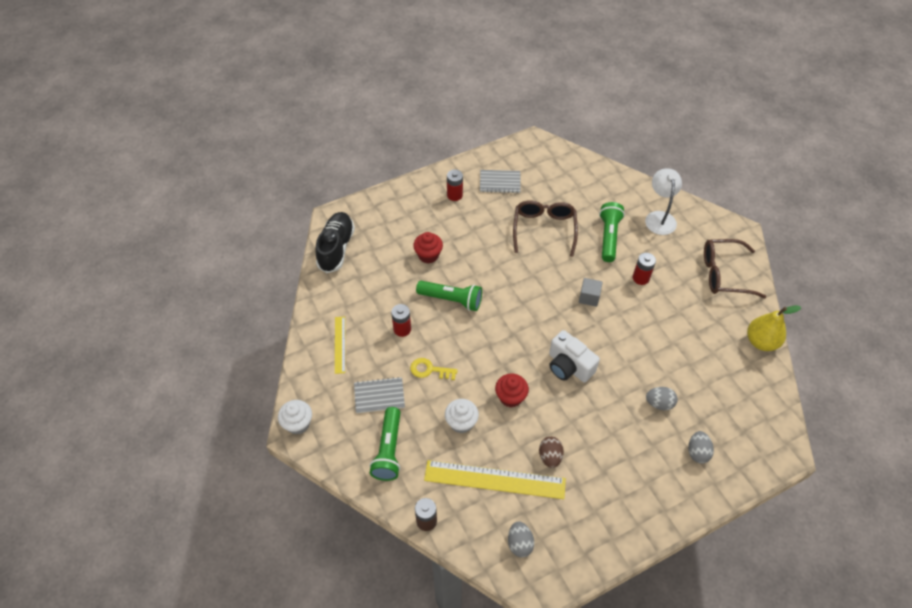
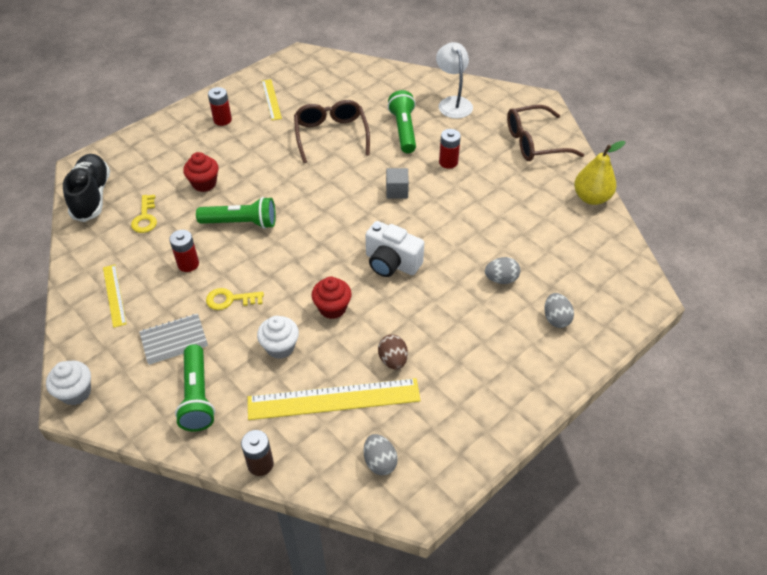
camera: 15 degrees left, 5 degrees down
grey notebook [480,170,521,193] -> yellow ruler [262,79,282,120]
none -> yellow key [131,195,157,233]

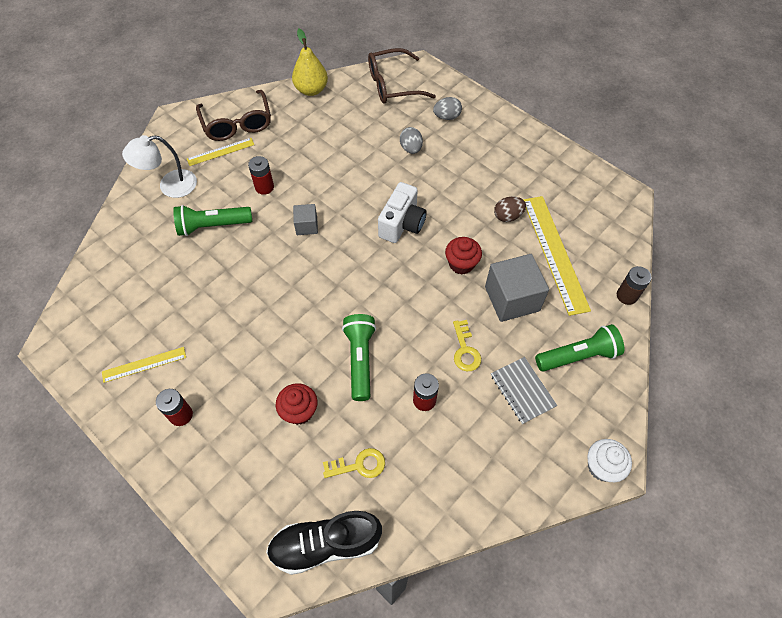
camera: 95 degrees left, 10 degrees up
yellow ruler [103,264,127,328] -> yellow ruler moved to [187,138,254,166]
white cupcake [257,316,299,359] -> grey cube [485,254,549,322]
brown glasses [294,100,370,163] -> brown glasses moved to [368,48,436,104]
grey egg [364,434,398,475] -> none

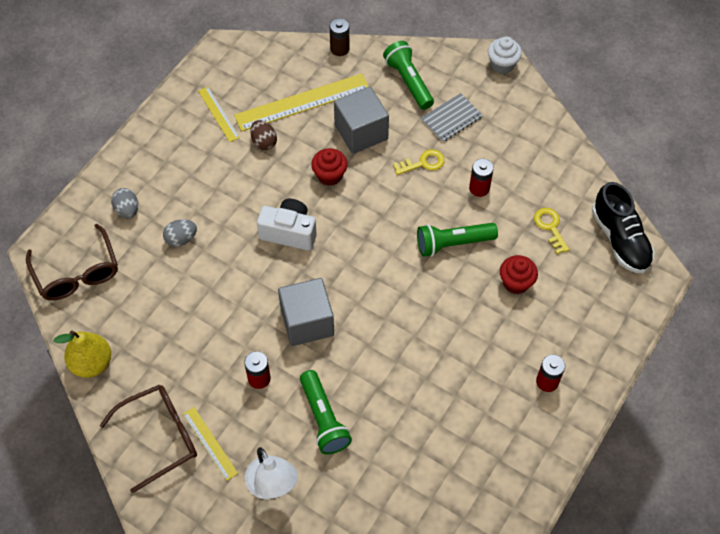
camera: 100 degrees left, 0 degrees up
yellow ruler [102,347,186,383] -> yellow ruler moved to [198,87,240,142]
grey cube [293,204,318,235] -> grey cube [278,278,334,346], size x1.88

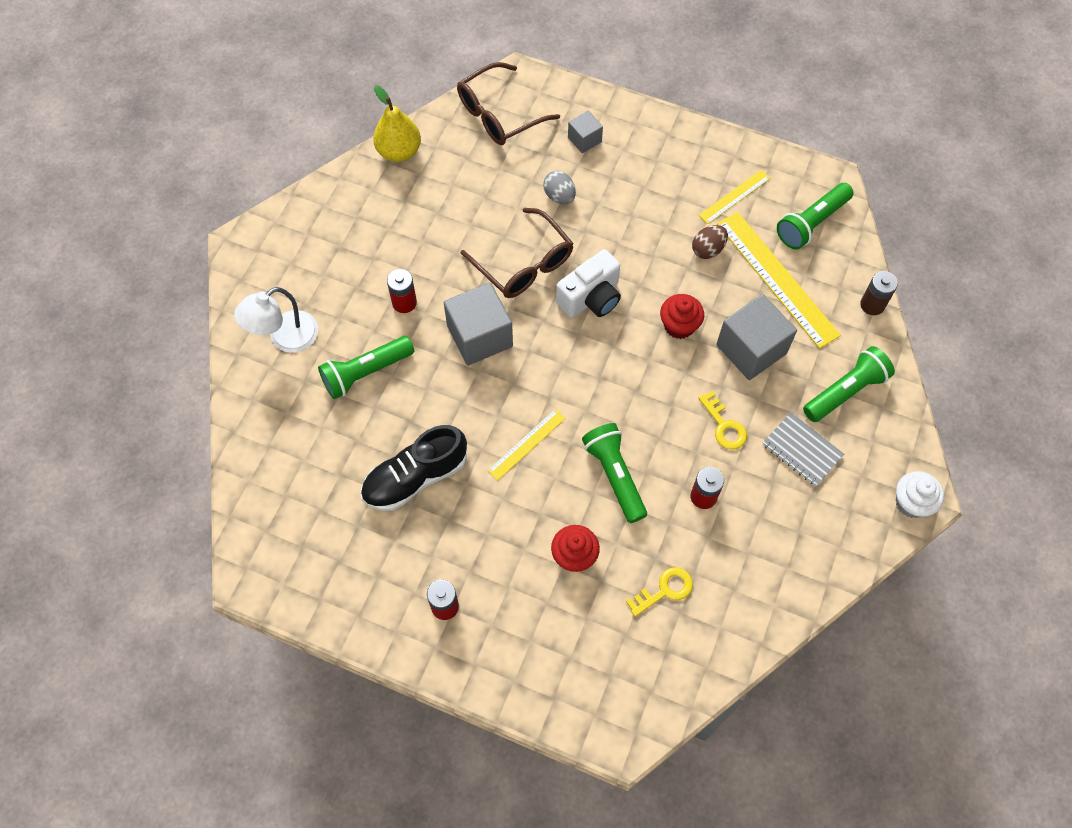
camera: 80 degrees right, 5 degrees up
brown glasses [100,385,197,493] -> brown glasses moved to [461,208,574,298]
grey egg [111,188,138,218] -> grey cube [568,111,603,153]
yellow ruler [183,407,238,481] -> yellow ruler moved to [487,409,566,481]
white camera [257,199,317,251] -> white camera turned 45 degrees clockwise [556,249,621,318]
black shoe [592,182,655,273] -> black shoe moved to [361,425,467,511]
none -> green flashlight [777,183,854,249]

